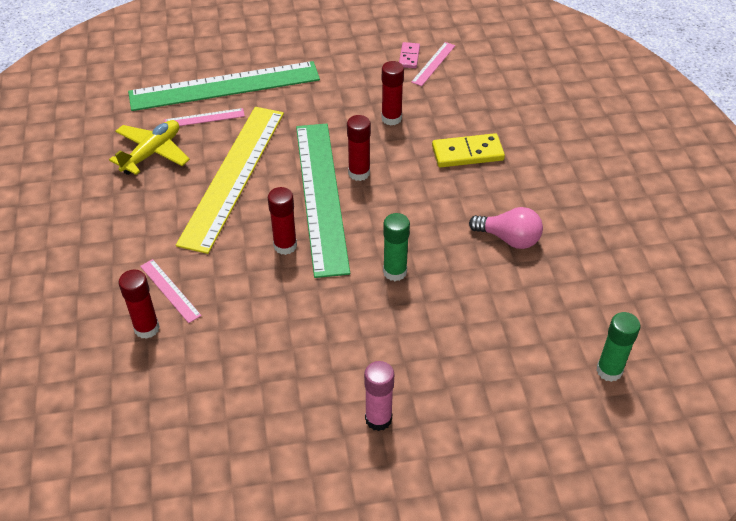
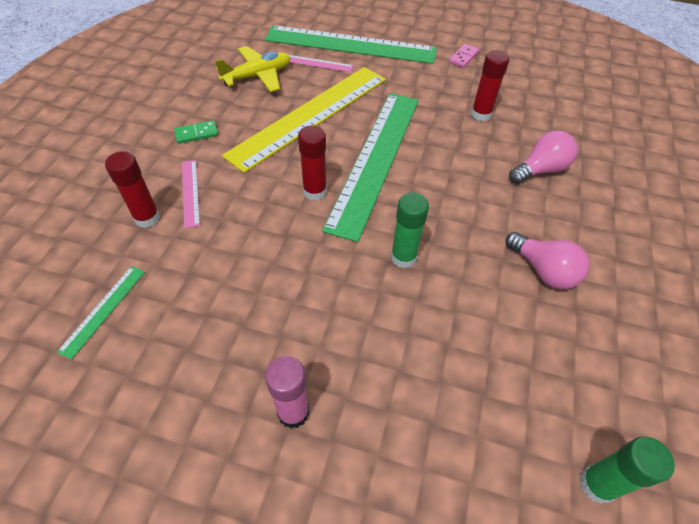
camera: 25 degrees right, 5 degrees up
red glue stick [347,115,371,181] -> none
pink domino [399,42,420,68] -> pink domino moved to [449,44,479,68]
pink ruler [411,42,455,86] -> none
yellow domino [432,133,505,167] -> pink light bulb [509,130,578,184]
none -> green ruler [57,266,145,359]
none -> green domino [174,120,218,144]

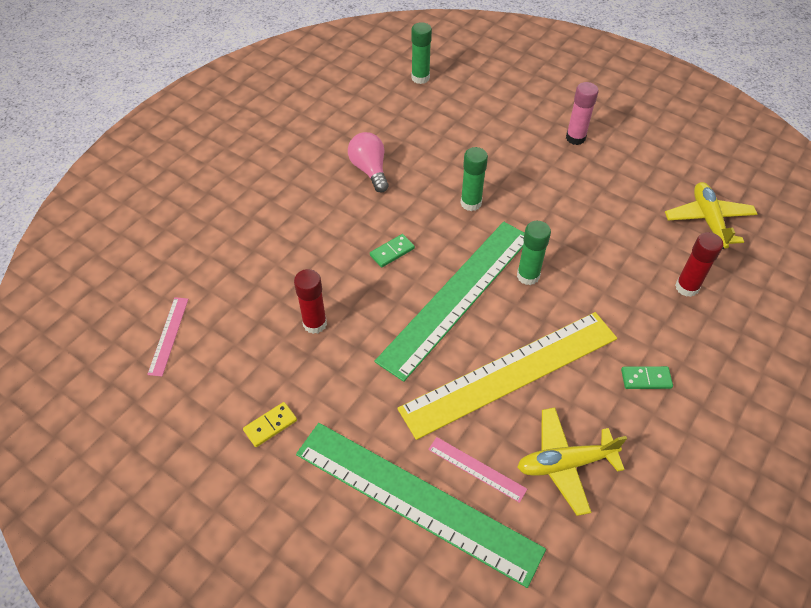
camera: 160 degrees left, 0 degrees up
green ruler [57,266,145,359] -> yellow plane [665,182,757,249]
pink ruler [182,160,200,228] -> pink ruler moved to [147,297,188,376]
red glue stick [298,126,327,201] -> green glue stick [517,221,551,285]
pink domino [449,44,479,68] -> yellow domino [243,402,297,447]
pink light bulb [509,130,578,184] -> none
none -> green domino [370,234,415,268]

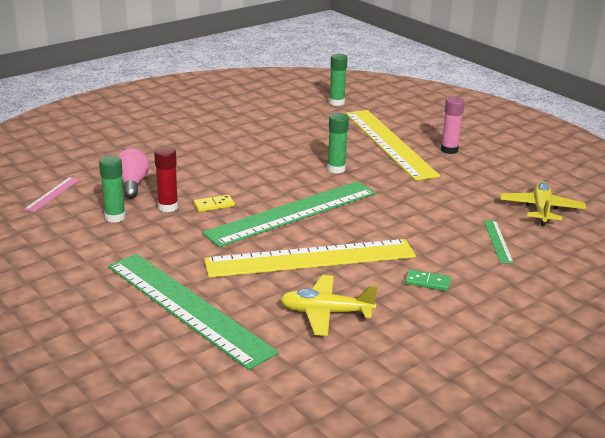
camera: 15 degrees right, 25 degrees down
yellow domino [243,402,297,447] -> yellow domino moved to [194,195,235,212]
pink light bulb [348,132,389,193] -> pink light bulb moved to [118,148,149,199]
green domino [370,234,415,268] -> none
pink ruler [428,437,527,503] -> none
green glue stick [517,221,551,285] -> green glue stick moved to [99,155,126,223]
red glue stick [675,232,723,297] -> green ruler [484,220,514,263]
none -> yellow ruler [346,110,440,181]

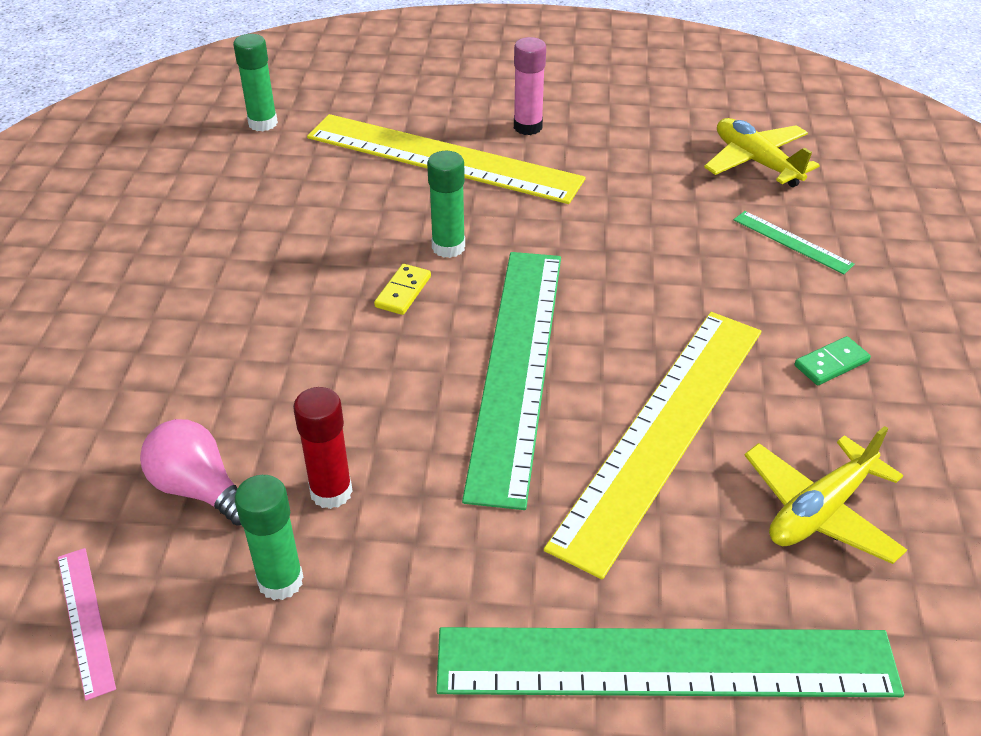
camera: 45 degrees left, 15 degrees up
yellow domino [194,195,235,212] -> yellow domino moved to [374,264,431,315]

